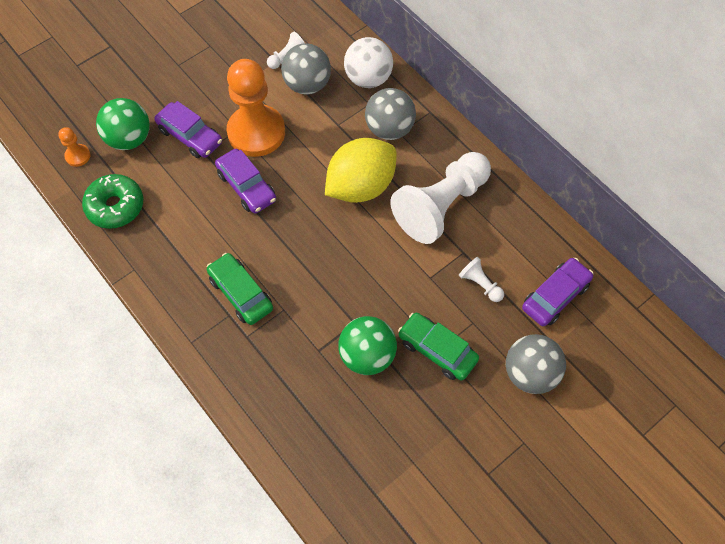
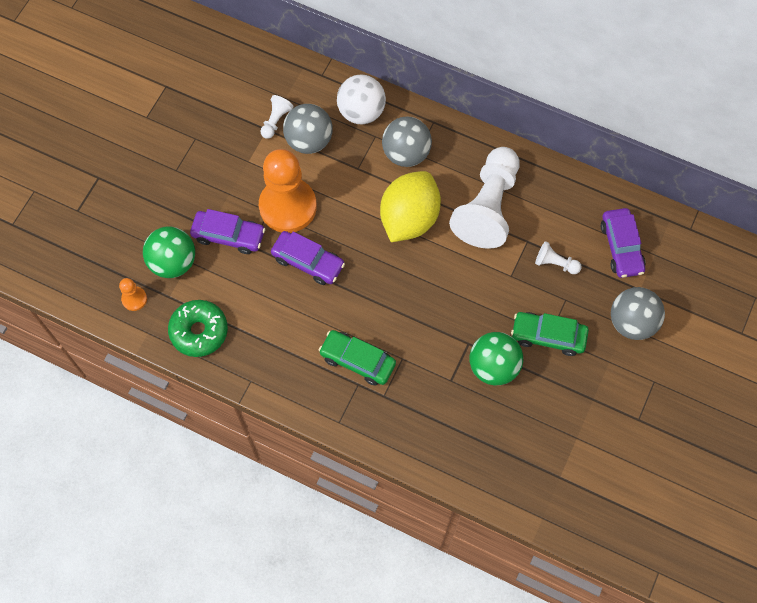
camera: 25 degrees left, 5 degrees up
purple car [522,258,593,326] -> purple car turned 150 degrees clockwise [601,208,646,278]

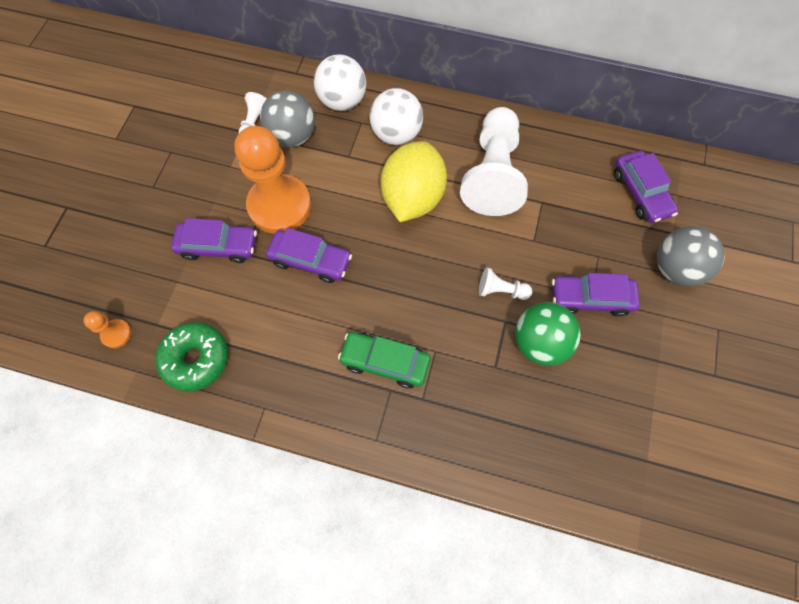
camera: 10 degrees left, 0 degrees up
green ball [143,227,195,278] -> none
grey ball [382,117,432,167] -> white ball [369,88,423,145]
green car [511,312,589,356] -> purple car [552,273,640,317]
white pawn [535,241,582,274] -> white pawn moved to [479,267,532,300]

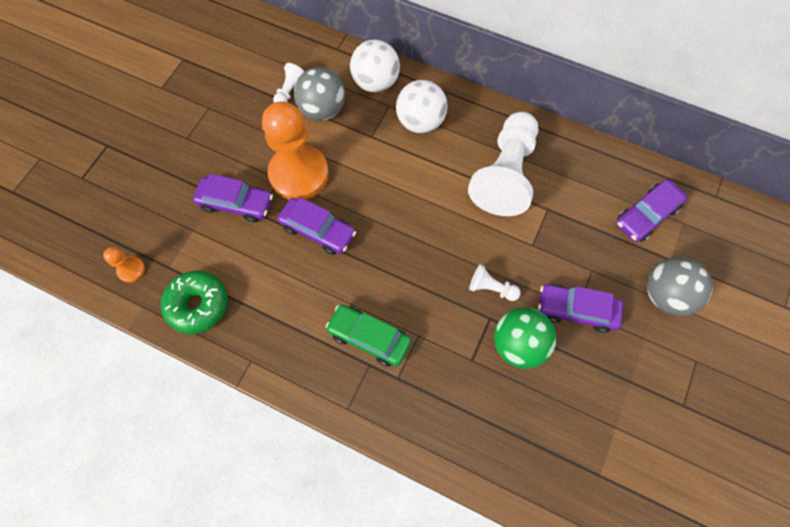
camera: 10 degrees right, 0 degrees up
yellow lemon [381,141,447,222] -> none
purple car [614,151,678,223] -> purple car turned 60 degrees clockwise [616,179,688,242]

